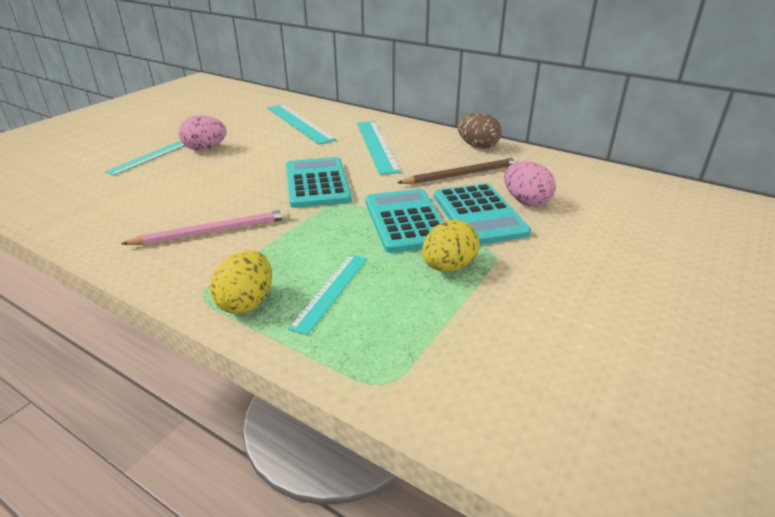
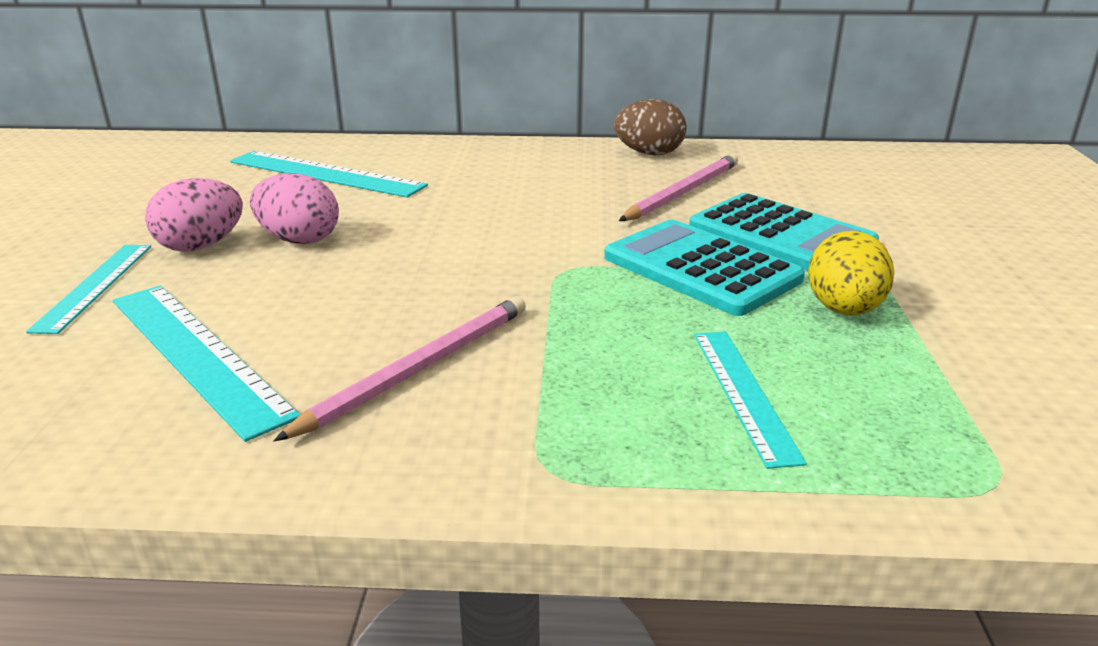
camera: 30 degrees left, 5 degrees down
yellow egg [210,250,272,314] -> none
turquoise calculator [286,157,352,208] -> none
turquoise ruler [357,121,402,175] -> turquoise ruler moved to [113,285,301,442]
brown pencil [397,157,520,184] -> pink pencil [619,154,738,221]
pink egg [504,161,556,206] -> pink egg moved to [250,173,339,244]

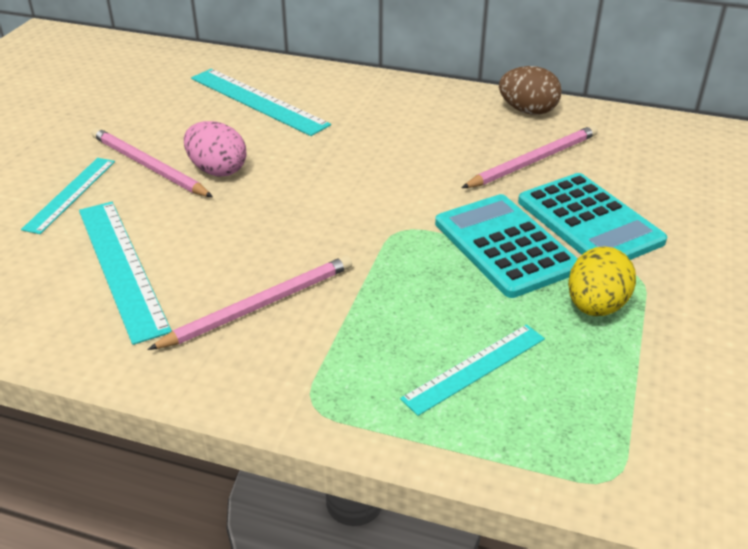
camera: 15 degrees right, 10 degrees up
pink egg [145,178,243,252] -> pink pencil [92,128,213,197]
turquoise ruler [694,331,807,469] -> turquoise ruler turned 45 degrees clockwise [400,324,545,416]

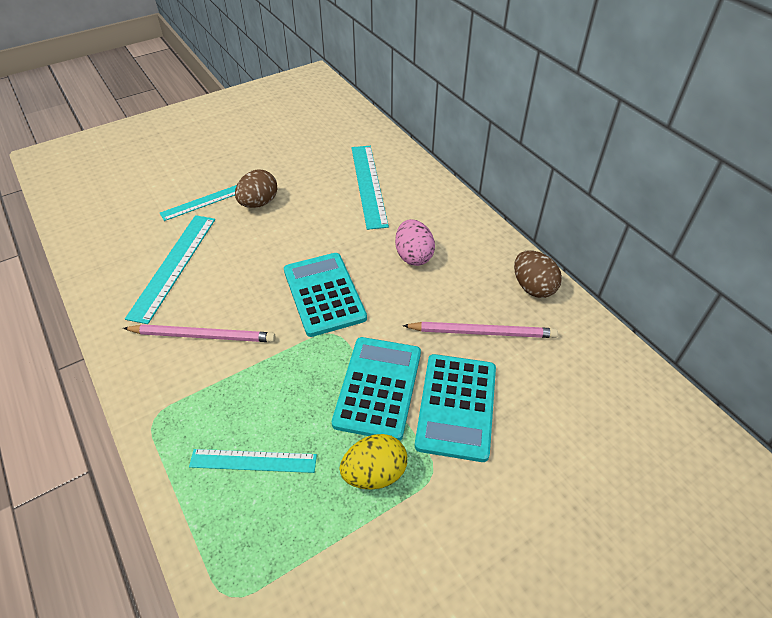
camera: 40 degrees right, 10 degrees up
pink pencil [92,128,213,197] -> brown egg [235,169,277,208]
pink egg [184,121,246,177] -> pink egg moved to [395,219,435,266]
none -> turquoise calculator [284,253,367,337]

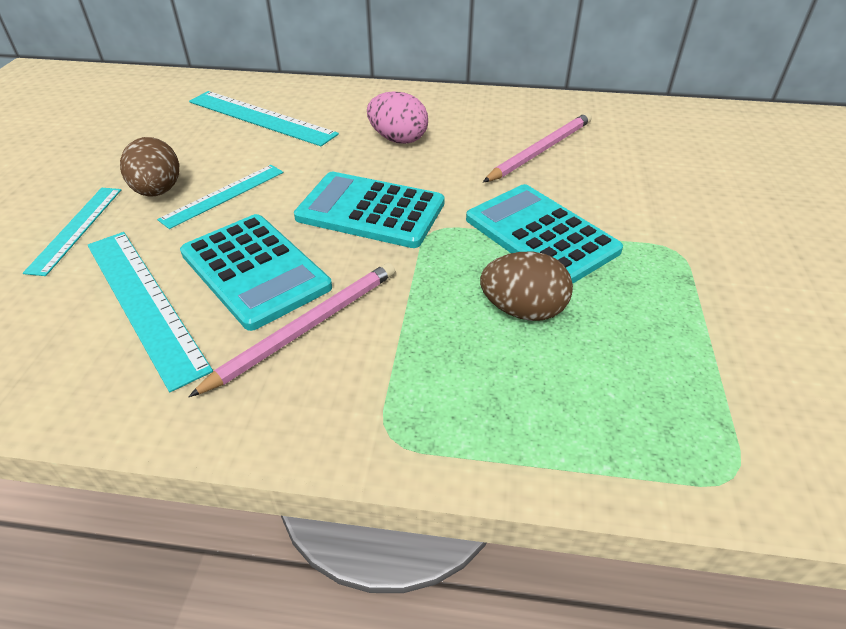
camera: 50 degrees left, 5 degrees down
turquoise ruler [189,449,317,473] -> turquoise ruler moved to [157,165,283,229]
yellow egg [339,434,407,490] -> none
turquoise calculator [415,354,496,462] -> turquoise calculator moved to [180,214,332,331]
brown egg [514,250,562,298] -> brown egg moved to [480,252,573,321]

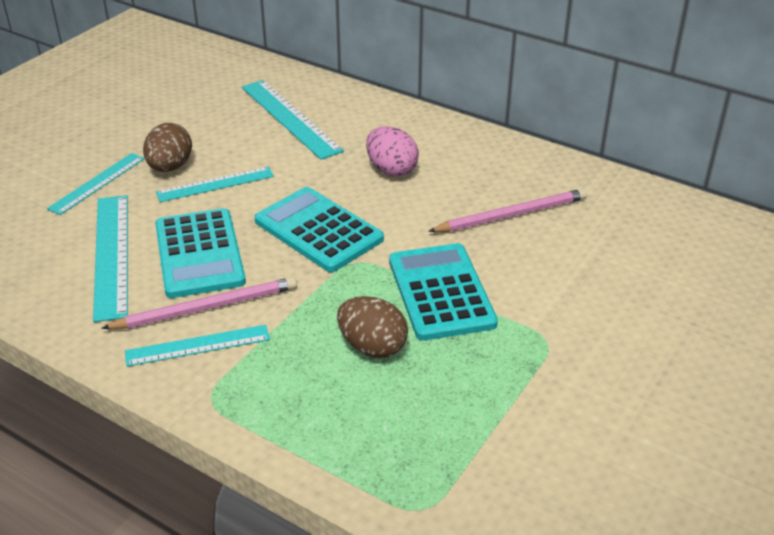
camera: 25 degrees right, 5 degrees down
none -> turquoise ruler [125,325,270,367]

